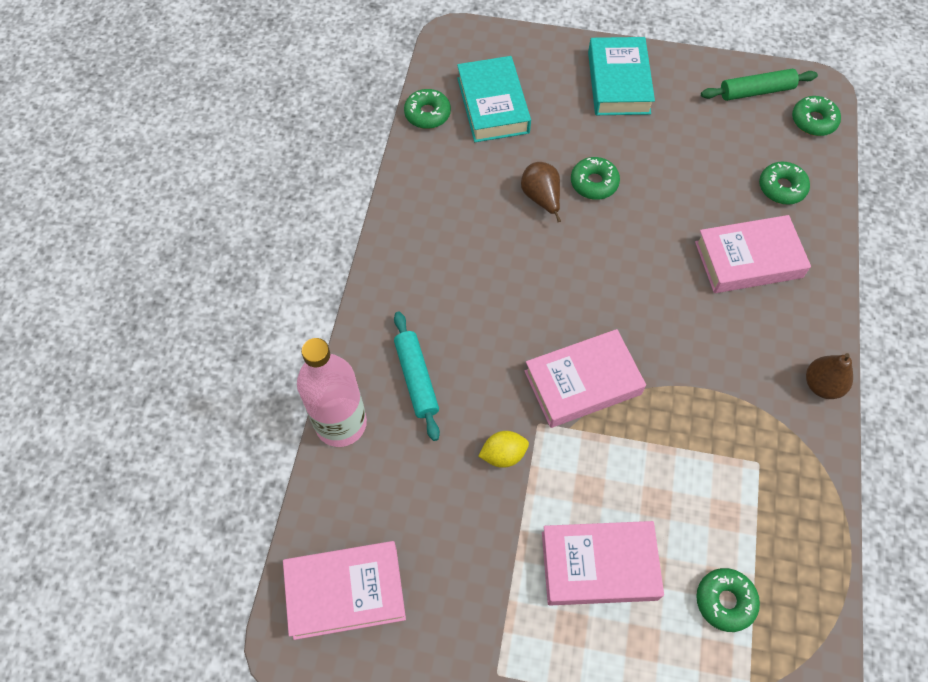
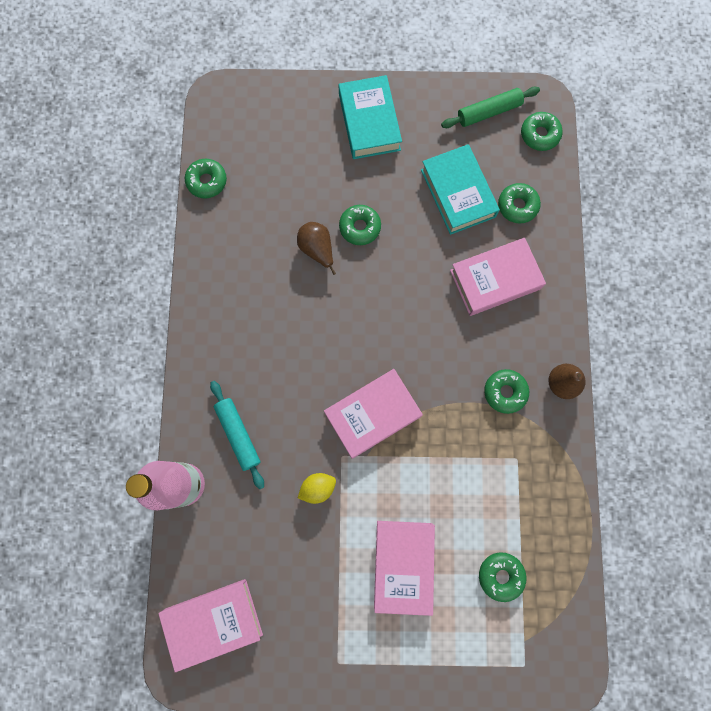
camera: 10 degrees left, 15 degrees up
turquoise book [457,56,531,142] -> turquoise book moved to [421,144,500,235]
pink book [542,521,664,606] -> pink book turned 75 degrees counterclockwise [374,521,435,616]
none -> green donut [484,369,529,414]

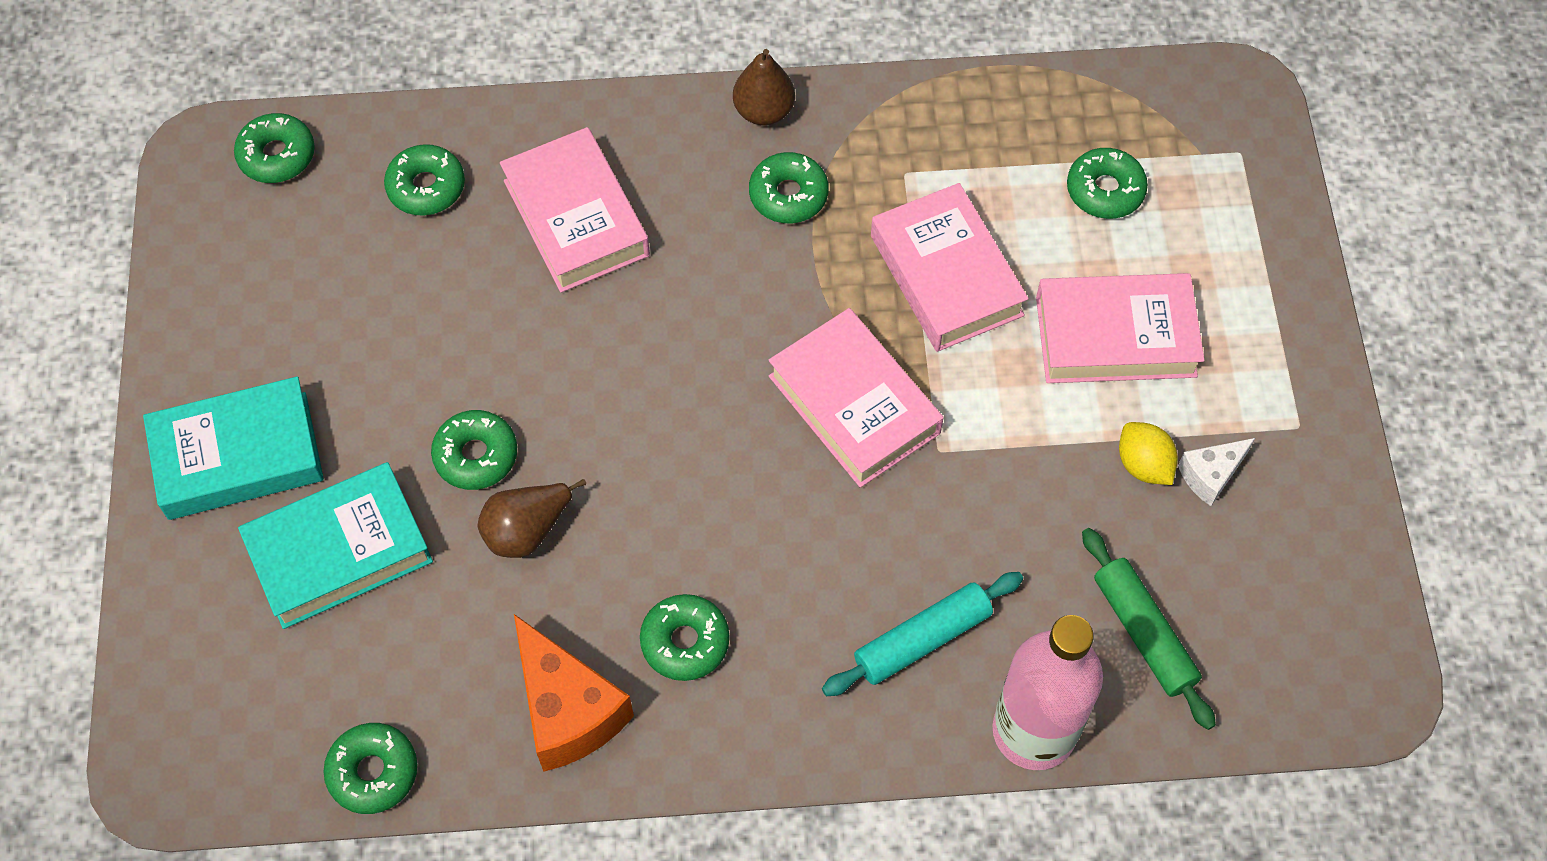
camera: 95 degrees left, 15 degrees down
pink book [159,579,263,672] -> pink book moved to [871,183,1028,352]
yellow lemon [298,473,336,504] -> yellow lemon moved to [1119,422,1178,485]
turquoise book [421,144,500,235] -> turquoise book moved to [238,462,433,629]
green rolling pin [441,86,540,128] -> green rolling pin moved to [1082,528,1216,730]
none -> orange cheese [514,614,634,772]
none -> green donut [640,594,730,681]
none -> white cheese [1178,438,1255,506]

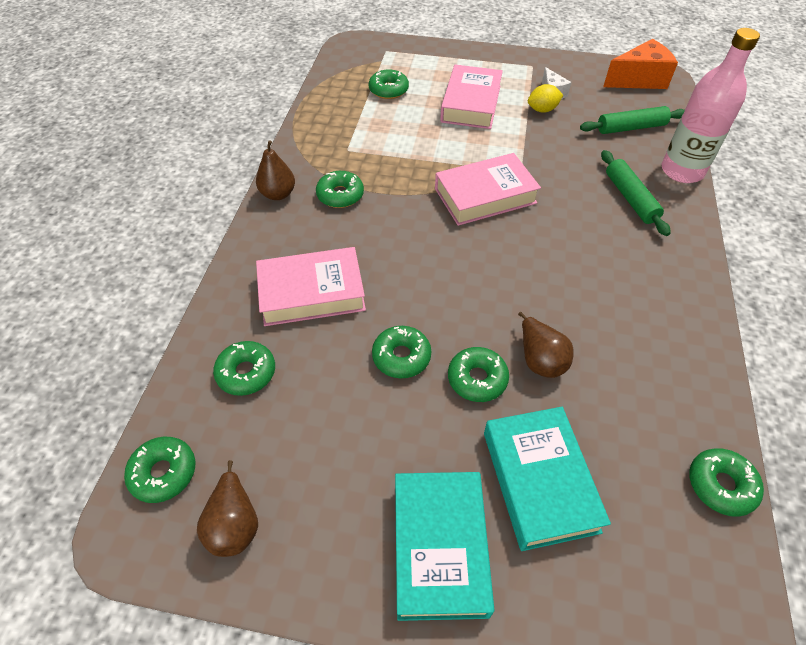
camera: 75 degrees left, 10 degrees down
orange cheese [514,614,634,772] -> orange cheese moved to [603,39,678,89]
green donut [640,594,730,681] -> green donut moved to [372,326,431,378]
turquoise rolling pin [822,572,1023,696] -> green rolling pin [601,150,671,236]
pink book [871,183,1028,352] -> none
none -> brown pear [197,460,258,557]

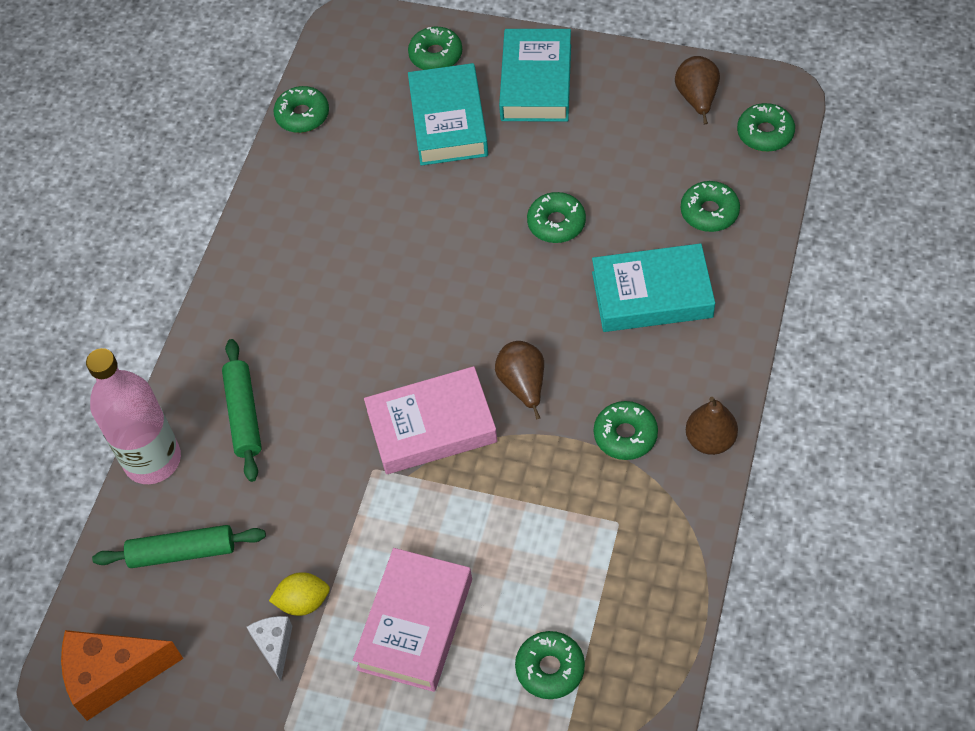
camera: 170 degrees left, 5 degrees up
pink book [256,247,366,326] -> turquoise book [592,243,715,332]
green donut [448,347,509,402] -> green donut moved to [408,27,462,70]
brown pear [518,312,574,378] -> brown pear moved to [495,341,544,420]

